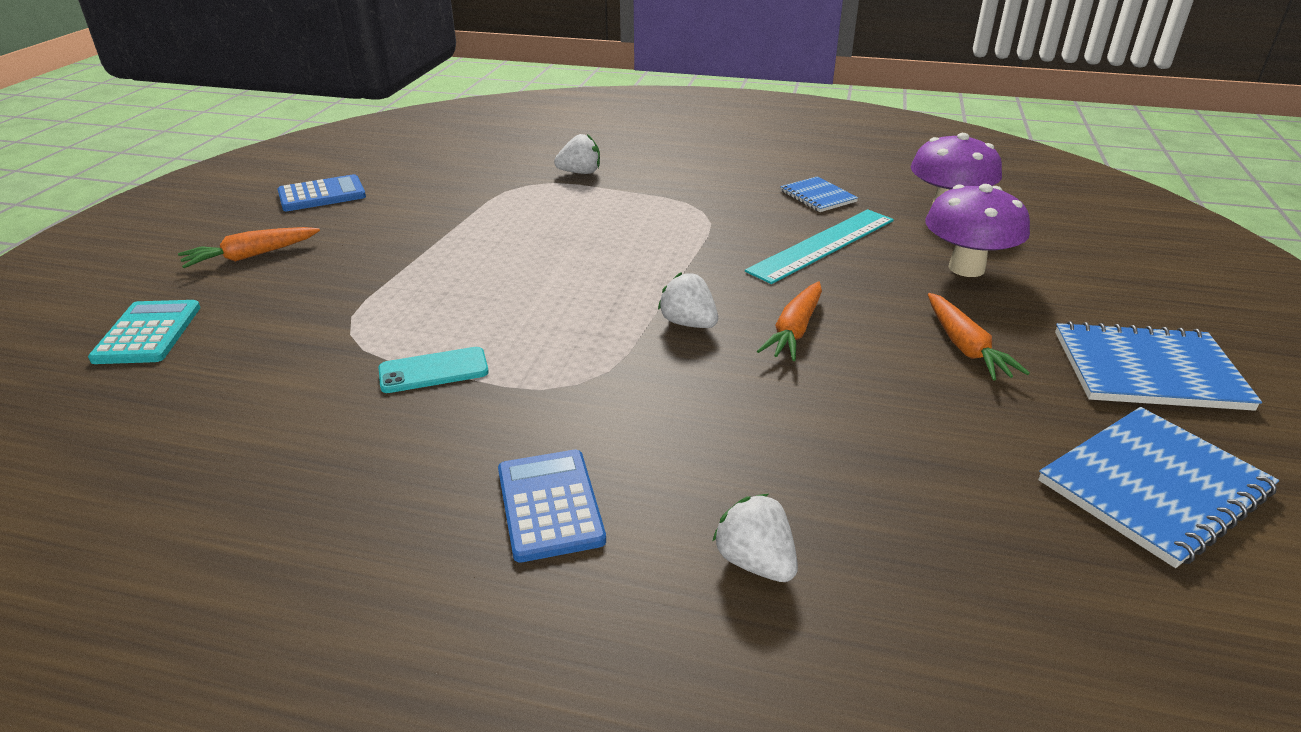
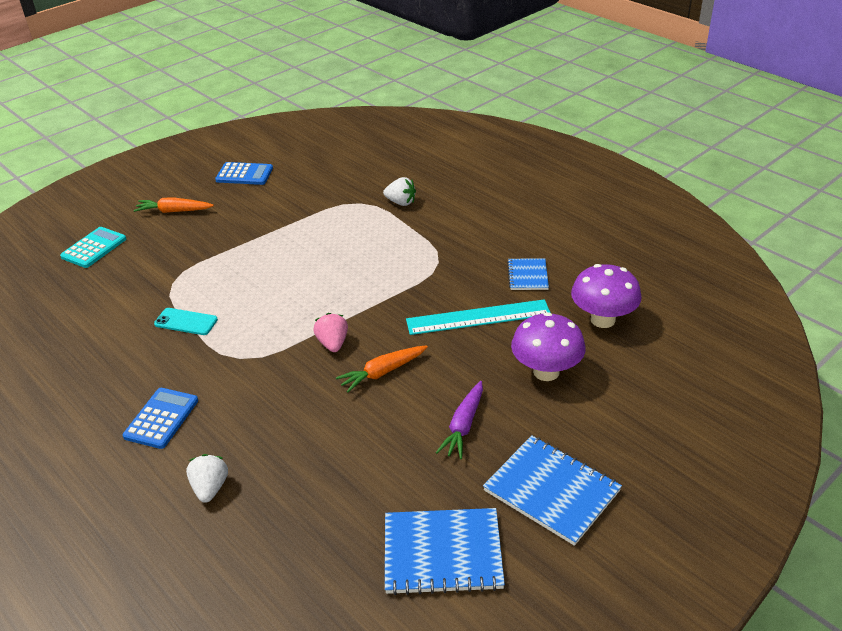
camera: 35 degrees right, 5 degrees up
white strawberry [658,272,718,328] -> pink strawberry [313,313,348,352]
orange carrot [928,293,1030,381] -> purple carrot [436,381,483,459]

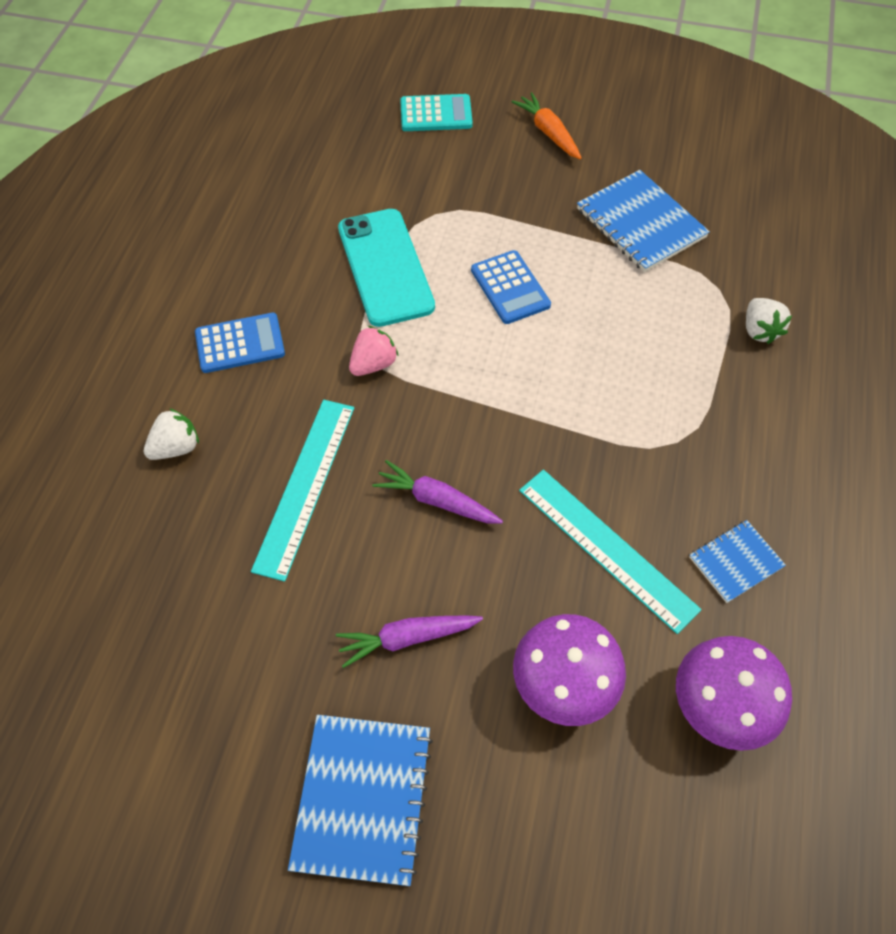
camera: 55 degrees right, 20 degrees up
turquoise phone [154,308,218,335] -> turquoise phone [338,209,435,327], size x1.92
blue calculator [215,162,273,185] -> blue calculator moved to [471,250,551,324]
pink strawberry [313,313,348,352] -> pink strawberry moved to [349,326,399,376]
orange carrot [336,345,428,393] -> purple carrot [372,460,503,524]
blue notebook [385,508,505,595] -> blue notebook moved to [577,170,710,272]
none -> turquoise ruler [251,400,354,582]

